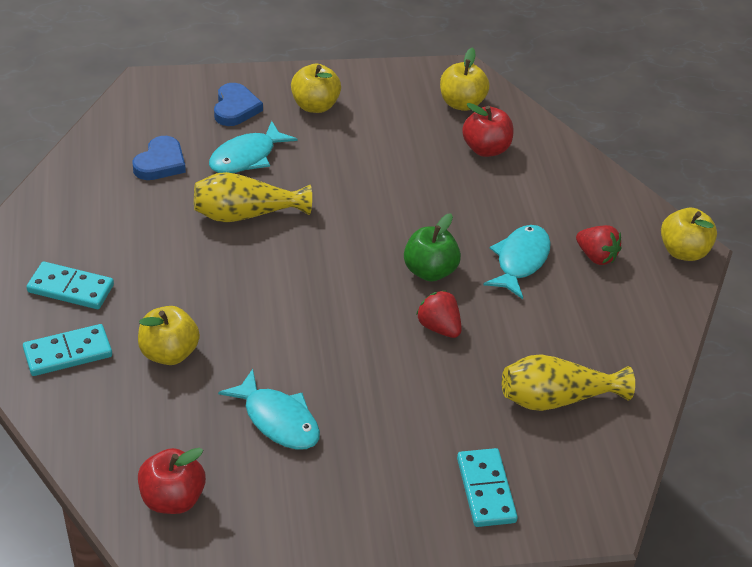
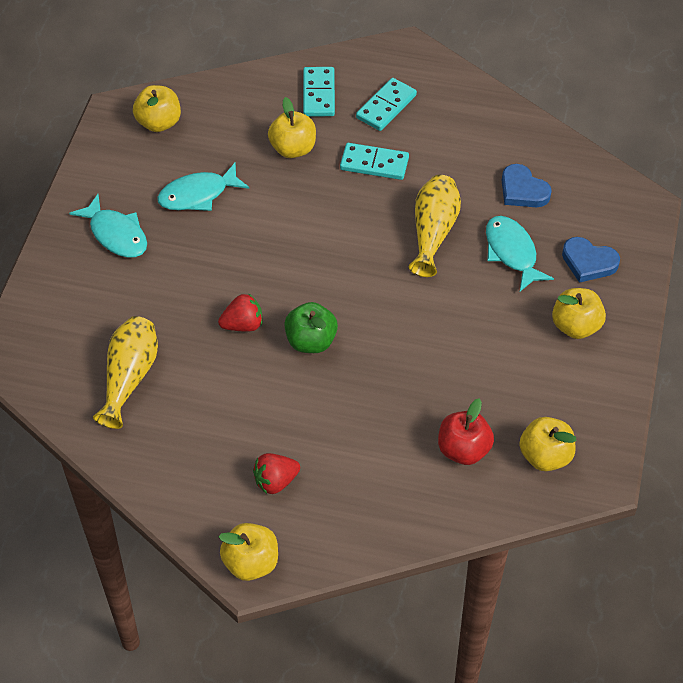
camera: 115 degrees right, 10 degrees up
red apple [138,448,206,514] -> yellow apple [133,85,181,132]
turquoise domino [457,448,518,527] -> turquoise domino moved to [340,143,409,180]
turquoise fish [483,225,551,299] -> turquoise fish moved to [69,194,147,258]

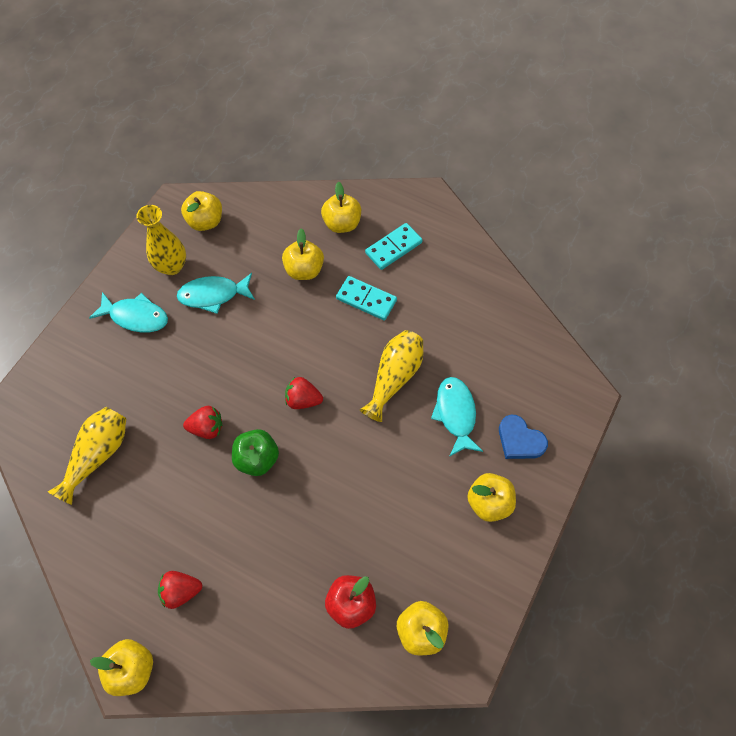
camera: 15 degrees right, 10 degrees up
turquoise fish [69,194,147,258] -> turquoise fish turned 45 degrees counterclockwise [89,292,168,333]
turquoise domino [303,67,335,117] -> yellow apple [321,182,361,233]
blue heart [502,164,552,207] -> none
none -> yellow vase [136,205,186,275]
none -> red strawberry [285,377,323,409]

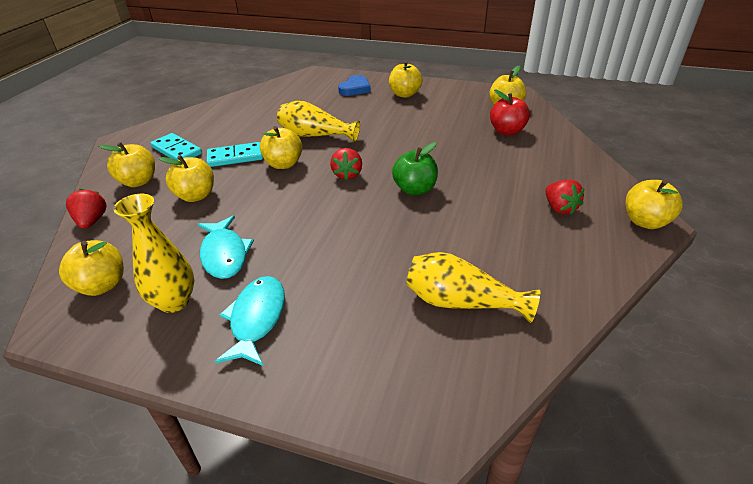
camera: 100 degrees left, 25 degrees down
red strawberry [183,406,222,439] -> red strawberry moved to [66,189,106,229]
turquoise domino [336,276,397,321] -> turquoise domino turned 60 degrees clockwise [207,142,263,167]
turquoise fish [431,377,483,457] -> none
none -> yellow apple [260,126,303,169]

